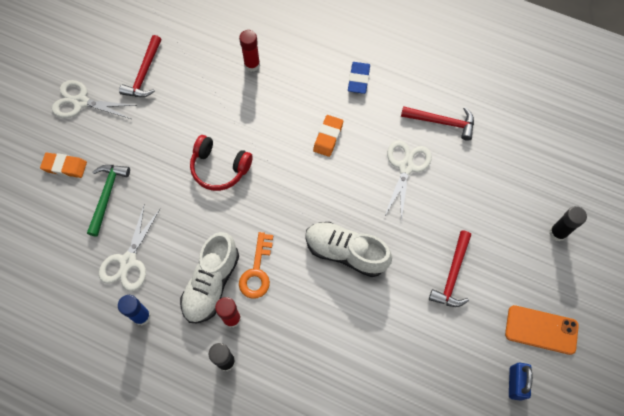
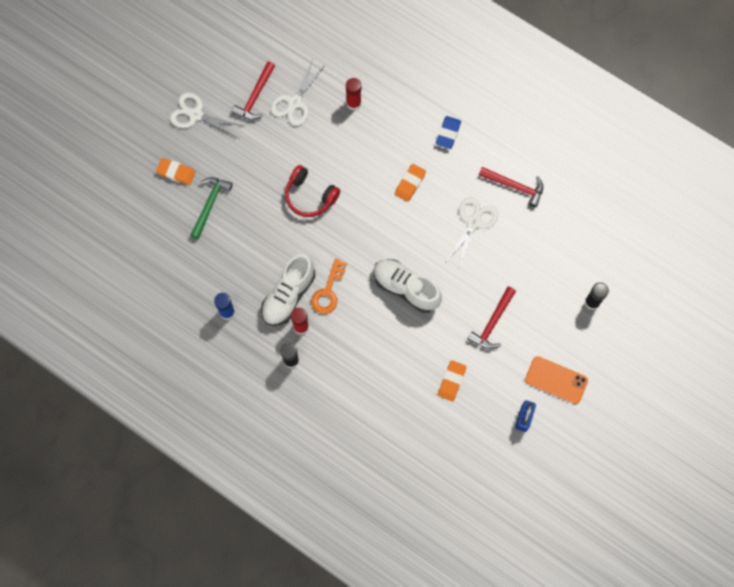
camera: 10 degrees right, 5 degrees up
white scissors [99,206,160,291] -> white scissors moved to [271,59,326,126]
none -> orange eraser [438,360,467,402]

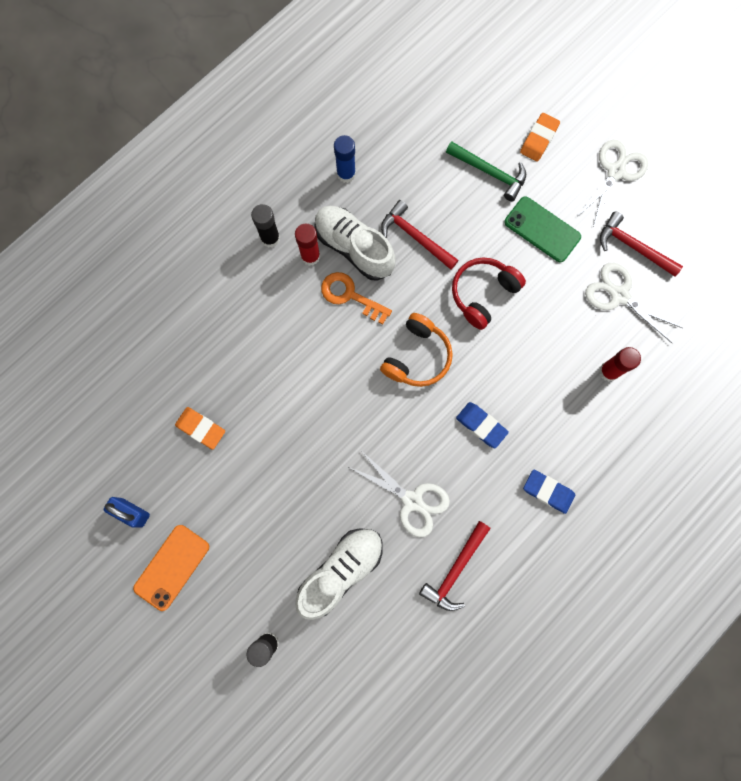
camera: 100 degrees right, 5 degrees up
white shoe [374,259,442,313] -> white shoe moved to [295,528,383,620]
orange eraser [395,164,426,202] -> blue eraser [456,402,509,448]
red hammer [467,286,516,350] -> red hammer moved to [381,200,458,270]
none -> orange headphones [380,313,453,387]
none -> green phone [504,196,581,262]

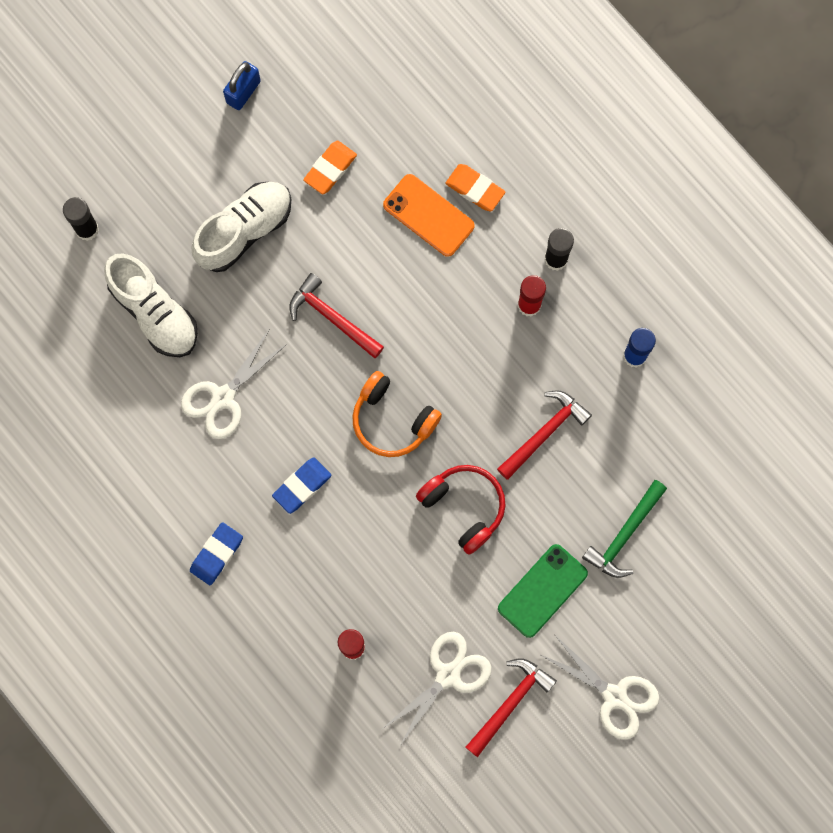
camera: 95 degrees right, 0 degrees up
orange phone [133,525,209,611] -> orange phone moved to [383,174,475,257]
white shoe [314,206,396,281] -> white shoe moved to [191,182,291,272]
orange key [321,272,392,324] -> none
red hammer [419,521,491,611] -> red hammer moved to [289,273,384,358]
orange eraser [520,113,560,162] -> orange eraser moved to [445,164,505,211]

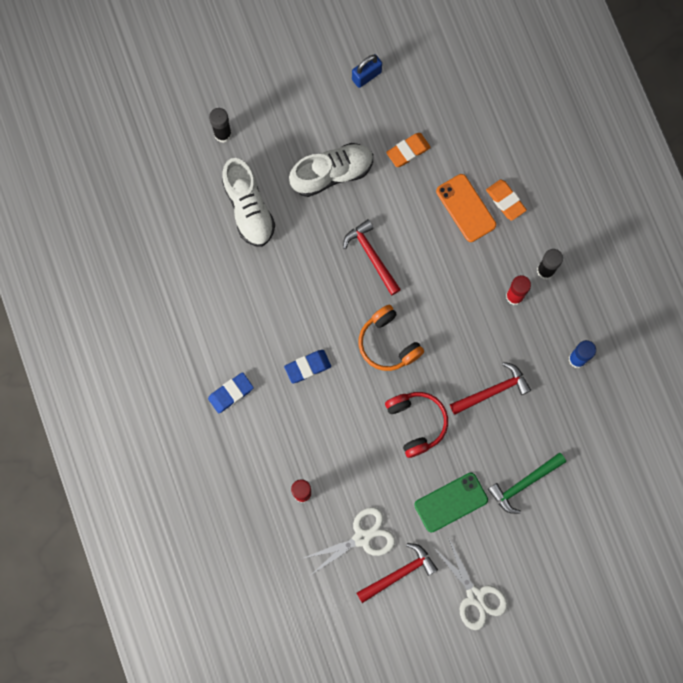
camera: 20 degrees right, 0 degrees up
white scissors [181,328,287,439] -> none

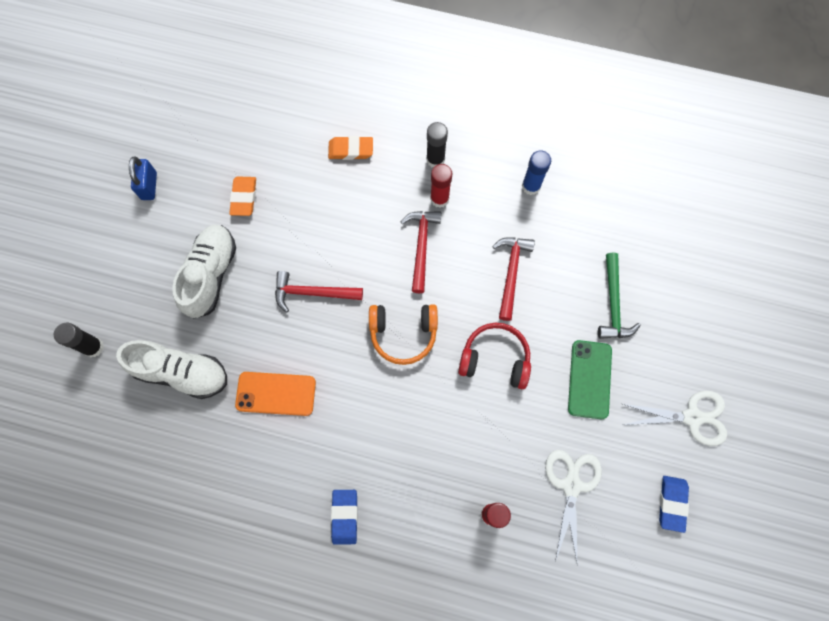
camera: 55 degrees left, 5 degrees down
blue eraser [284,350,331,383] -> blue eraser moved to [659,476,689,533]
red hammer [356,543,438,603] -> red hammer moved to [401,211,441,293]
orange phone [436,174,496,242] -> orange phone moved to [235,372,316,416]

